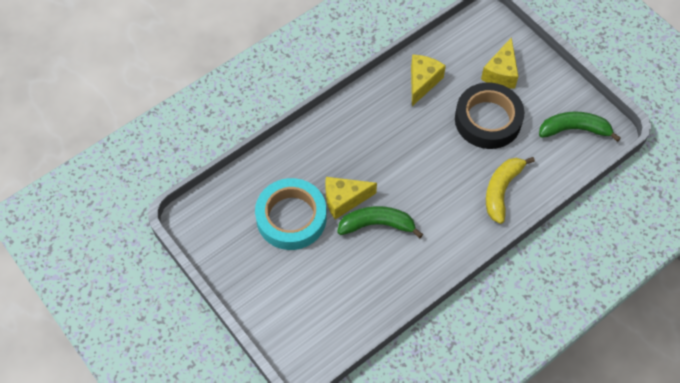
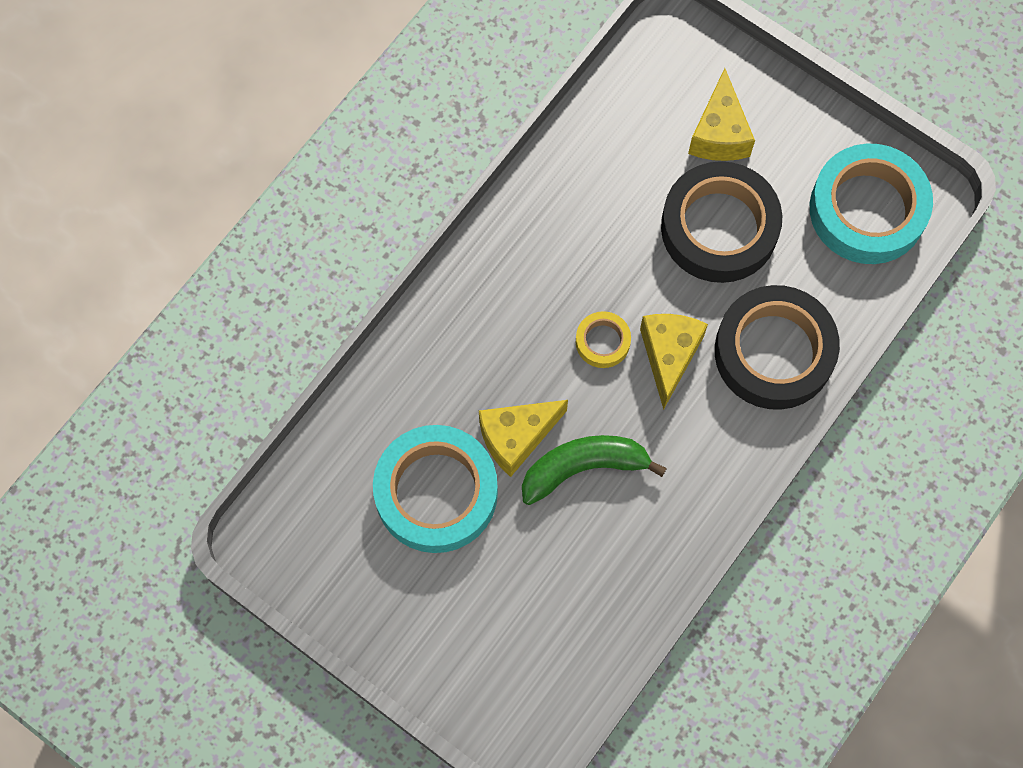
camera: 15 degrees left, 10 degrees up
yellow cheese [411,55,446,106] -> yellow cheese moved to [640,314,708,410]
yellow banana [486,157,535,224] -> black tape [715,285,840,410]
green banana [539,112,621,142] -> turquoise tape [810,144,933,264]
none -> yellow tape [576,311,631,368]

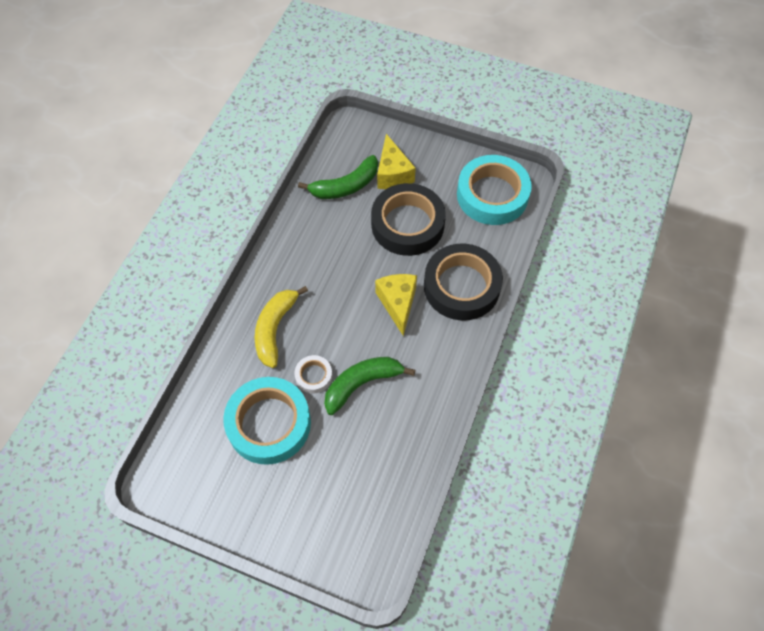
camera: 15 degrees left, 10 degrees down
yellow cheese [479,400,568,477] -> white tape [294,355,332,393]
yellow tape [576,311,631,368] -> none
none -> yellow banana [255,286,308,368]
none -> green banana [298,155,378,199]

